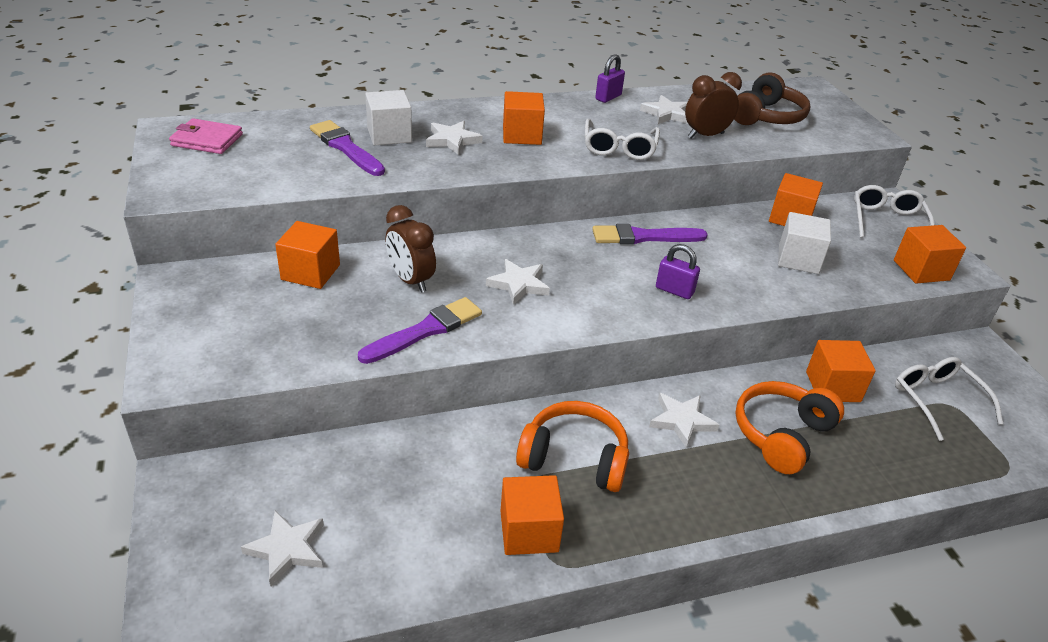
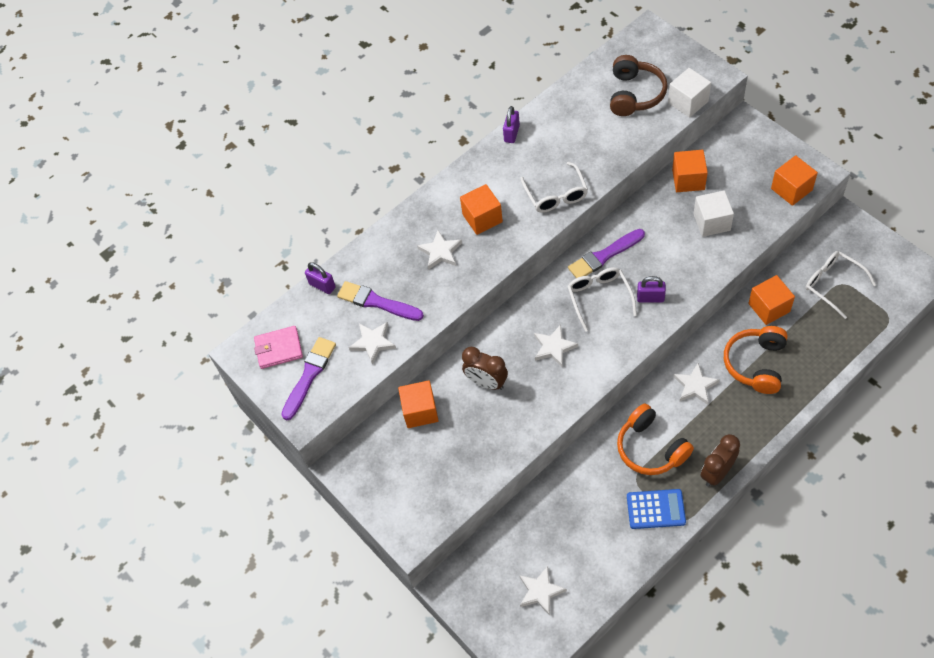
camera: 15 degrees left, 20 degrees up
purple brush [358,297,482,364] -> purple brush moved to [281,337,336,420]
white cube [365,90,412,146] -> white cube moved to [668,68,711,118]
orange cube [500,475,564,555] -> blue calculator [627,489,686,529]
orange headphones [516,401,629,492] -> orange headphones turned 120 degrees counterclockwise [617,404,694,475]
white star [640,95,688,124] -> white star moved to [349,322,396,364]
brown clock [685,72,742,139] -> brown clock moved to [700,434,740,487]
white glasses [854,185,935,238] -> white glasses moved to [567,267,637,332]
none -> purple padlock [305,262,336,294]

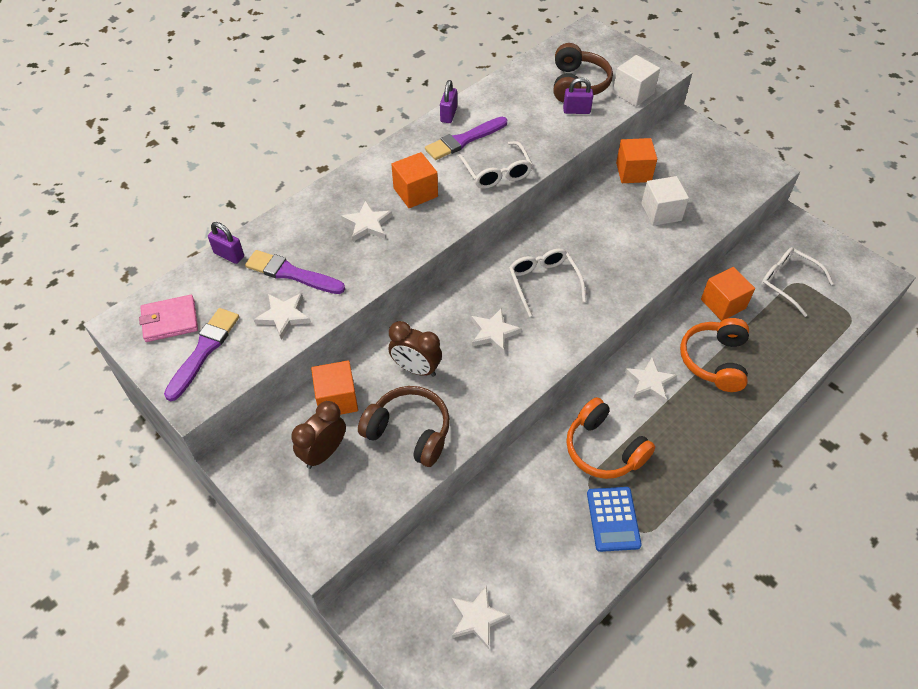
camera: 10 degrees left, 5 degrees down
purple brush [568,229,645,278] -> purple brush moved to [425,117,507,160]
blue calculator [627,489,686,529] -> blue calculator turned 90 degrees clockwise [587,487,642,552]
purple padlock [637,276,666,302] -> purple padlock moved to [563,77,593,114]
brown clock [700,434,740,487] -> brown clock moved to [291,401,346,469]
orange cube [771,155,818,206] -> none
none -> brown headphones [358,386,450,467]

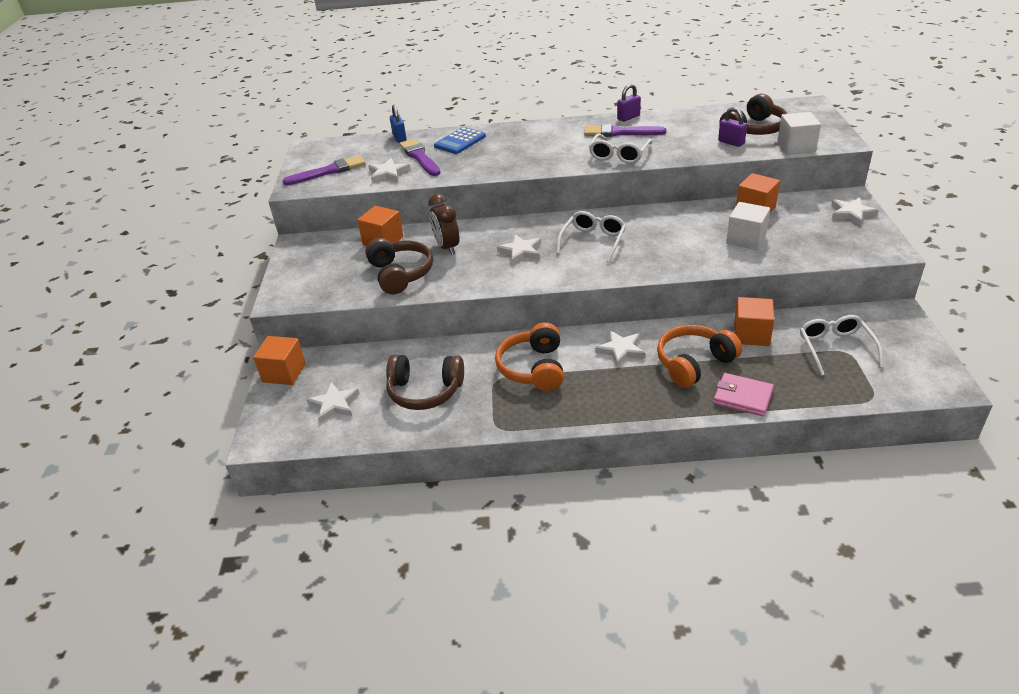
camera: 45 degrees right, 15 degrees down
pink wallet [139,295,198,342] -> pink wallet moved to [713,373,774,416]
purple padlock [208,222,244,264] -> blue padlock [390,105,407,143]
brown clock [291,401,346,469] -> none
white star [341,200,392,242] -> white star moved to [831,197,879,226]
orange cube [391,152,438,208] -> orange cube moved to [253,336,306,385]
blue calculator [587,487,642,552] -> blue calculator moved to [434,127,486,154]
none -> brown headphones [386,355,464,410]

